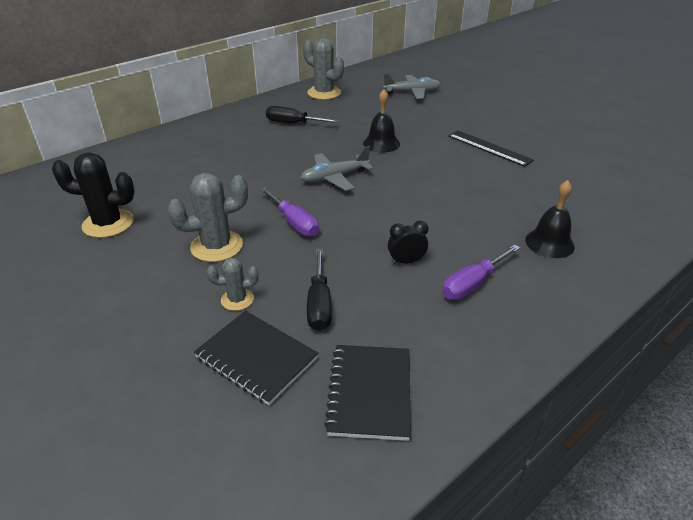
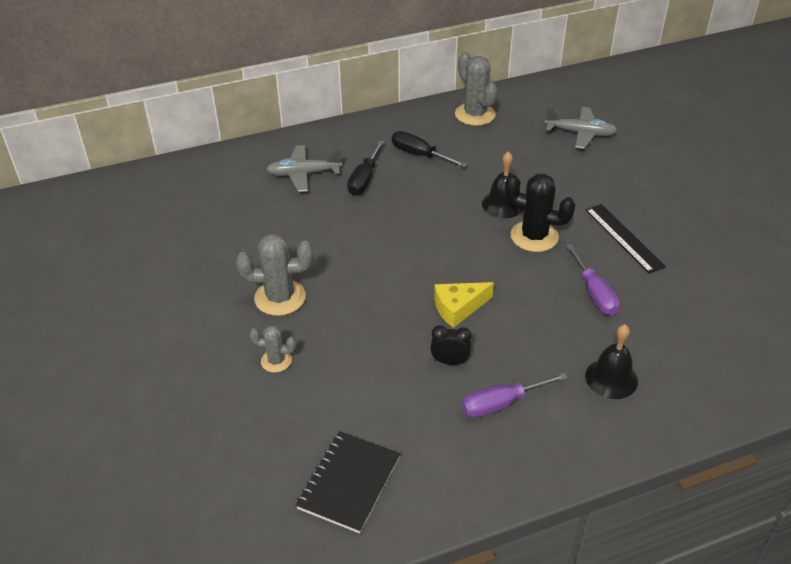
camera: 20 degrees right, 5 degrees up
black cactus [52,152,135,238] -> black cactus moved to [505,174,575,252]
black notebook [194,311,318,405] -> none
purple screwdriver [260,187,319,237] -> purple screwdriver moved to [566,244,620,316]
grey plane [301,146,373,191] -> grey plane moved to [266,145,342,192]
black screwdriver [307,249,332,331] -> black screwdriver moved to [347,140,384,195]
none -> yellow cheese [434,282,494,328]

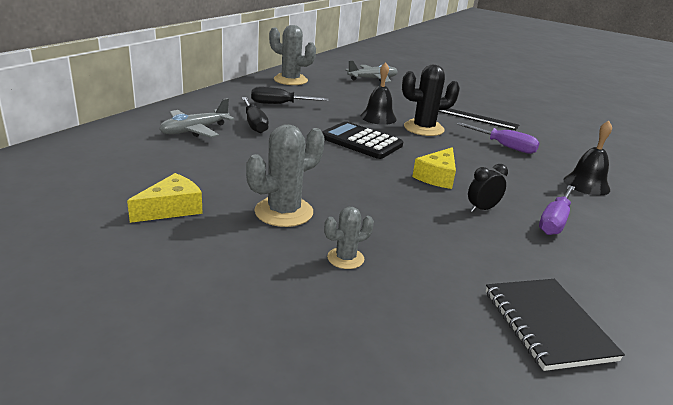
camera: 40 degrees left, 15 degrees down
none -> yellow cheese [127,173,203,223]
none -> black calculator [322,121,403,159]

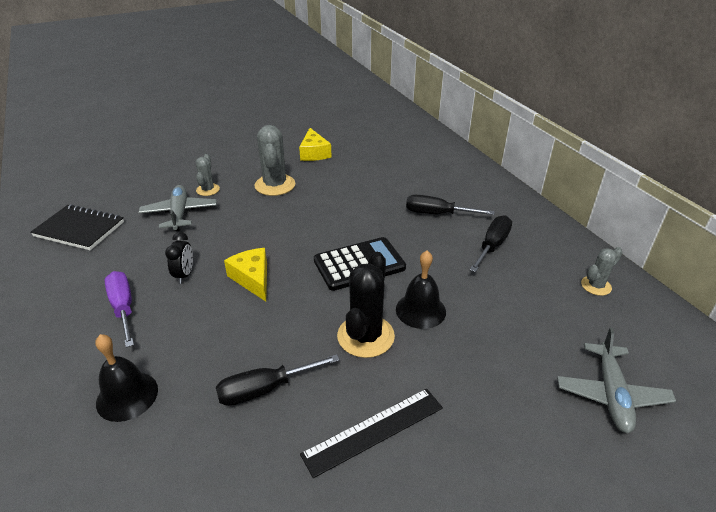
camera: 125 degrees right, 10 degrees up
grey plane [159,98,235,138] -> grey plane moved to [138,185,217,231]
grey cactus [269,25,316,85] -> grey cactus [581,247,623,296], size x0.56
purple screwdriver [457,122,539,154] -> black screwdriver [216,354,340,406]

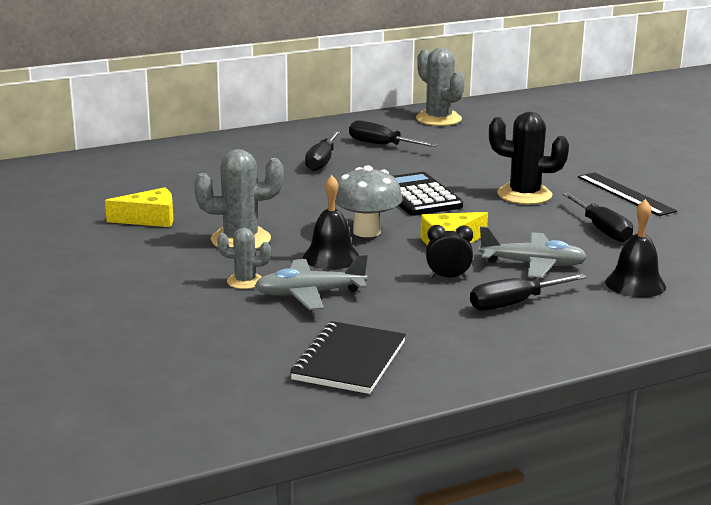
camera: 90 degrees left, 15 degrees down
purple screwdriver [105,271,134,348] -> black screwdriver [470,274,587,311]
black bell [396,250,446,329] -> black bell moved to [303,175,359,269]
grey plane [557,328,676,433] -> grey plane moved to [479,226,587,279]
grey cactus [581,247,623,296] -> grey cactus [416,48,465,126], size x1.78
none -> grey mushroom [335,165,403,237]

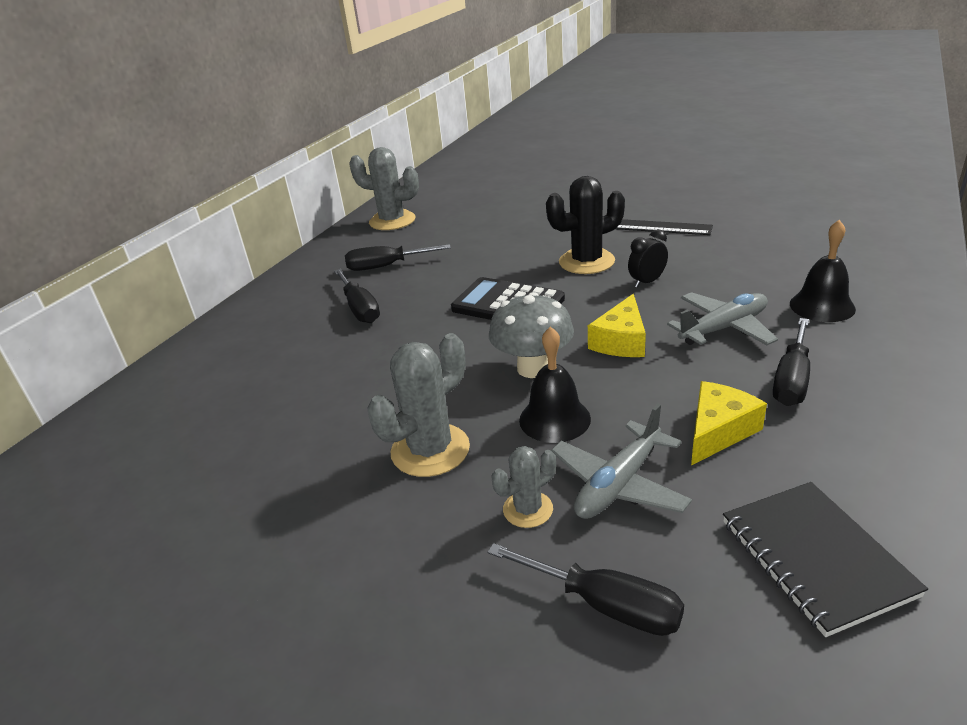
camera: 35 degrees left, 10 degrees up
yellow cheese [105,187,173,227] -> yellow cheese moved to [691,381,767,466]
black clock [426,225,473,278] -> black clock moved to [628,229,668,288]
black screwdriver [562,192,633,242] -> black screwdriver moved to [487,543,684,636]

